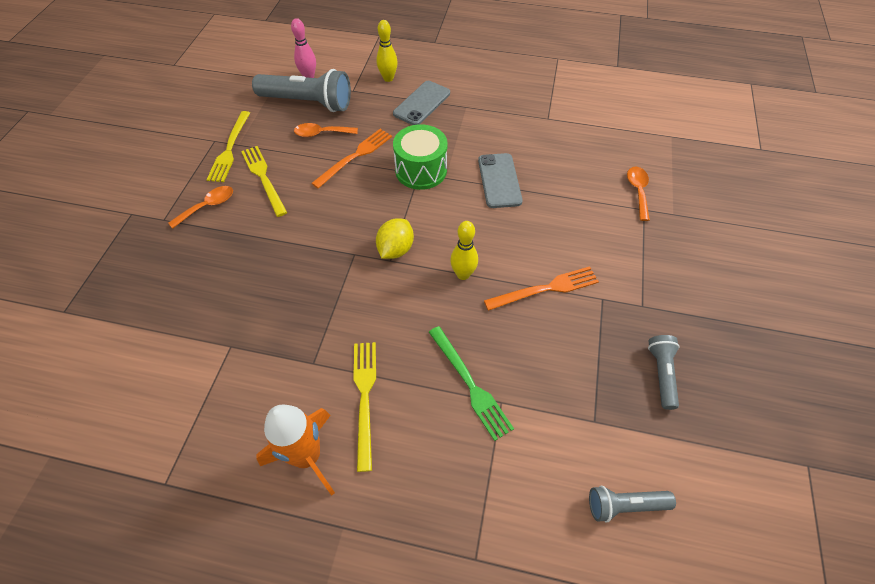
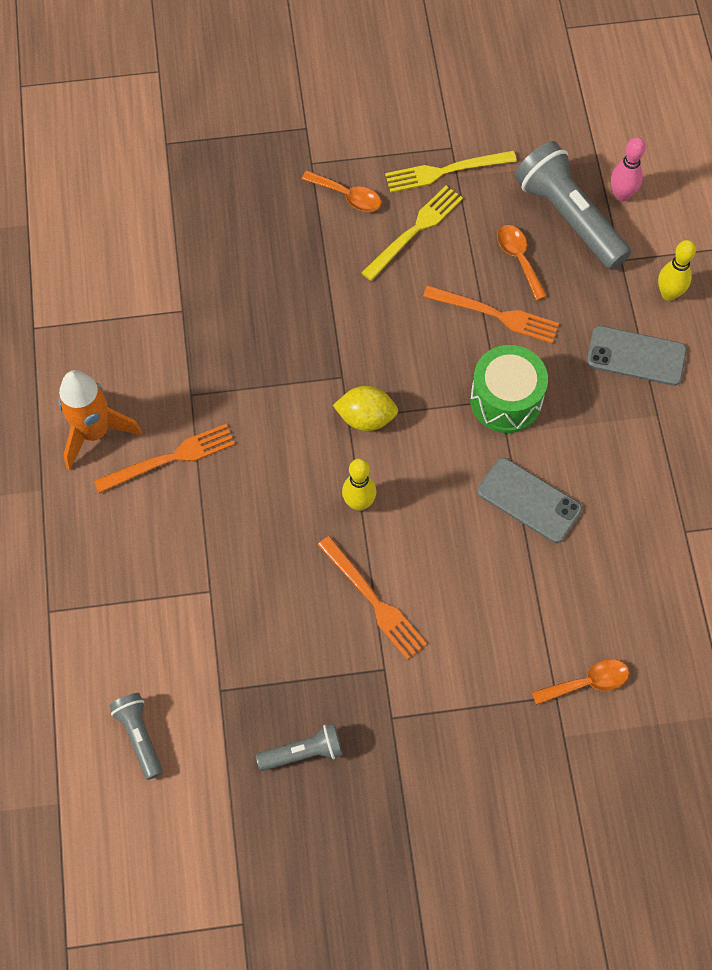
camera: 70 degrees right, 10 degrees up
grey flashlight [252,69,351,112] -> grey flashlight turned 150 degrees clockwise [515,141,631,270]
yellow fork [354,342,376,472] -> orange fork [94,424,235,493]
green fork [429,326,514,441] -> none
grey phone [478,153,523,208] -> grey phone turned 60 degrees clockwise [478,458,582,543]

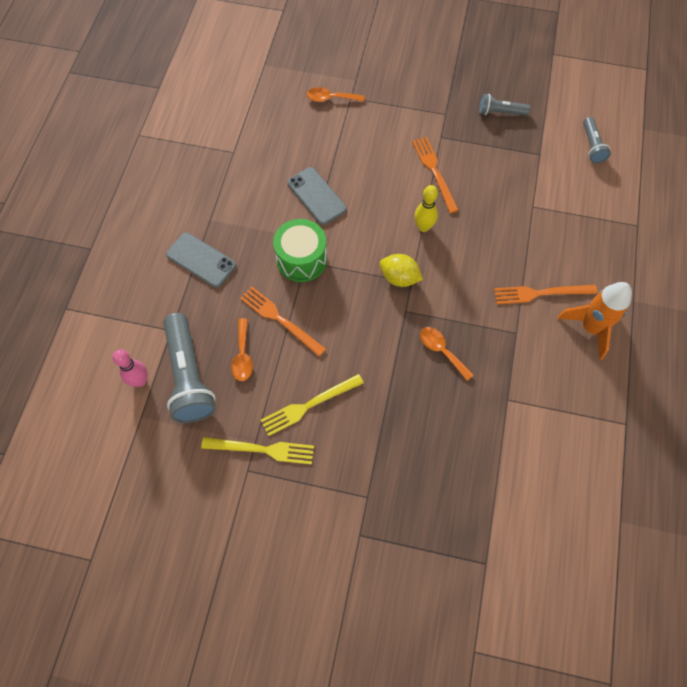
camera: 160 degrees left, 0 degrees up
orange spoon [302,171,381,212] -> orange spoon moved to [420,327,474,381]
yellow bowling pin [658,240,696,301] -> none

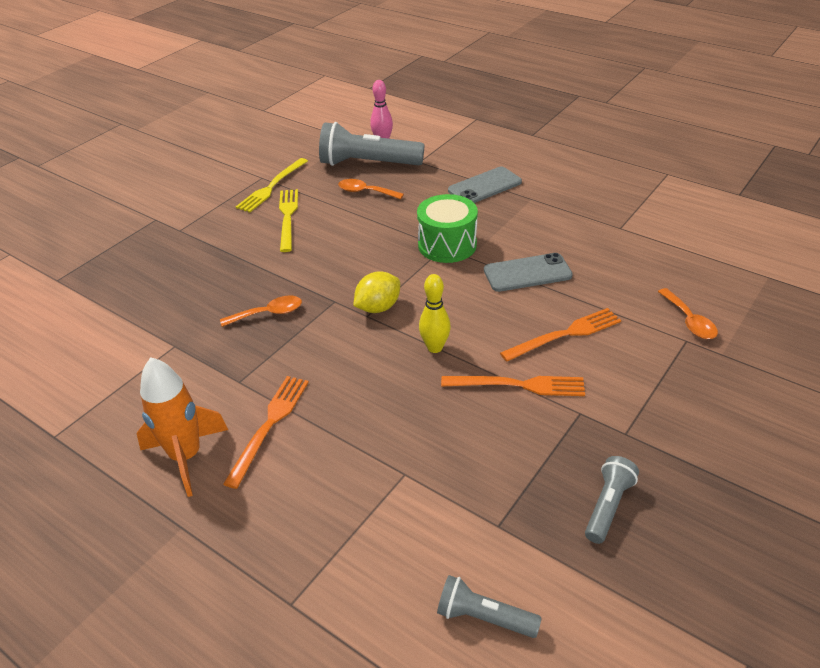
camera: 115 degrees right, 25 degrees down
orange fork [240,287,326,356] -> orange fork moved to [500,308,621,362]
orange spoon [307,87,365,102] -> orange spoon turned 135 degrees clockwise [658,288,718,339]

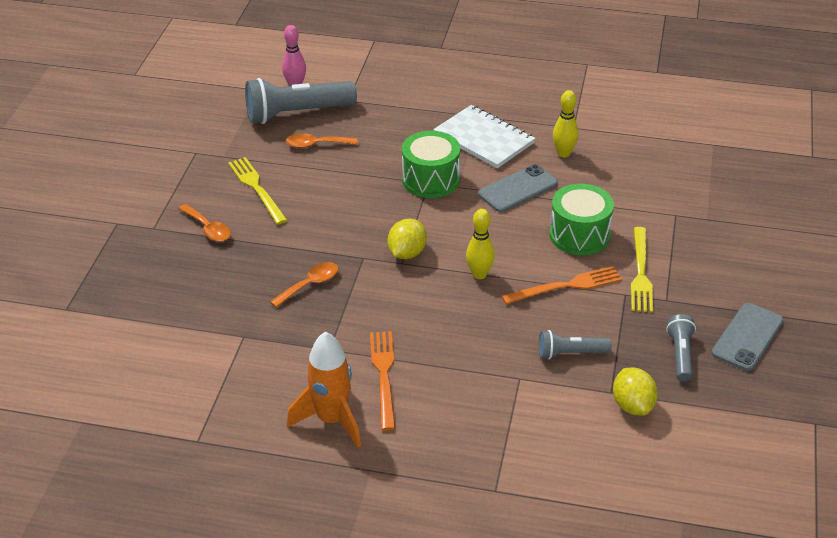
camera: 25 degrees left, 0 degrees up
yellow fork [236,158,308,213] -> yellow fork moved to [631,227,653,312]
grey flashlight [437,575,542,638] -> grey flashlight moved to [539,330,611,360]
grey phone [448,167,522,203] -> grey phone moved to [712,303,784,371]
orange fork [500,308,621,362] -> green drum [550,184,614,255]
orange spoon [658,288,718,339] -> orange spoon moved to [179,204,231,242]
none -> white notebook [433,105,535,168]
none -> yellow bowling pin [553,90,578,158]
none -> yellow lemon [613,367,658,416]

